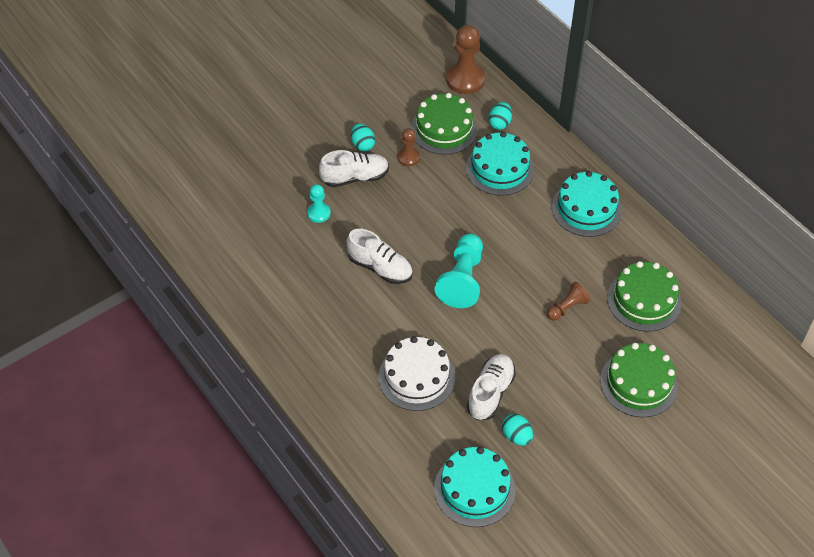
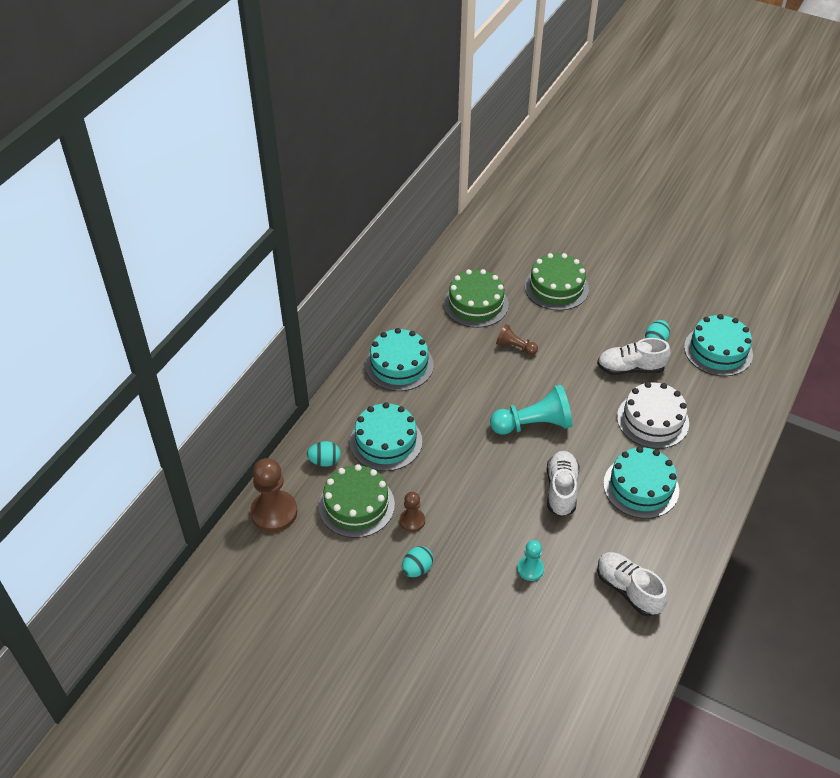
camera: 115 degrees left, 5 degrees down
white shoe [319,150,389,187] -> white shoe moved to [597,552,668,617]
none -> turquoise cake [603,446,679,519]

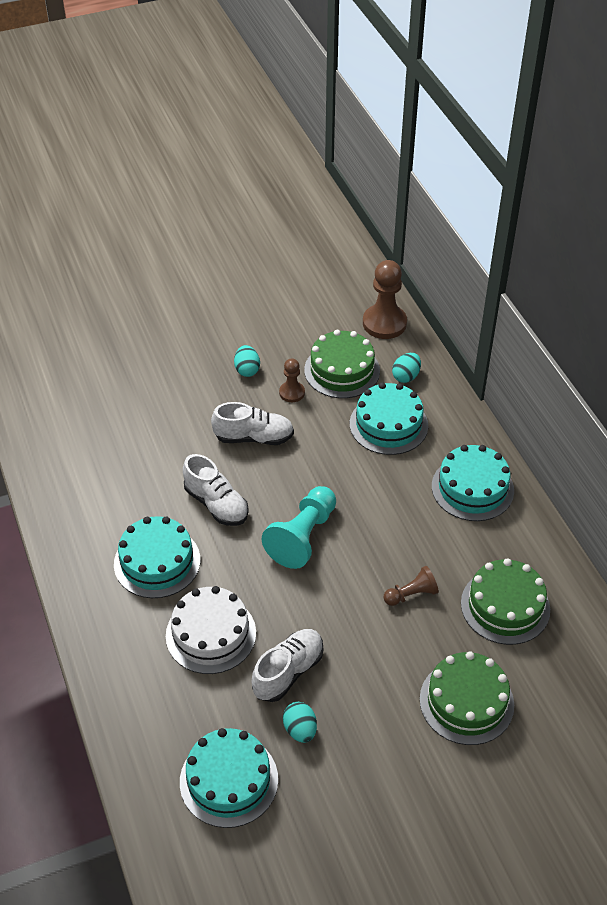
camera: 130 degrees right, 0 degrees up
turquoise pawn [517,540,544,581] -> none
white shoe [597,552,668,617] -> white shoe moved to [211,402,294,445]

